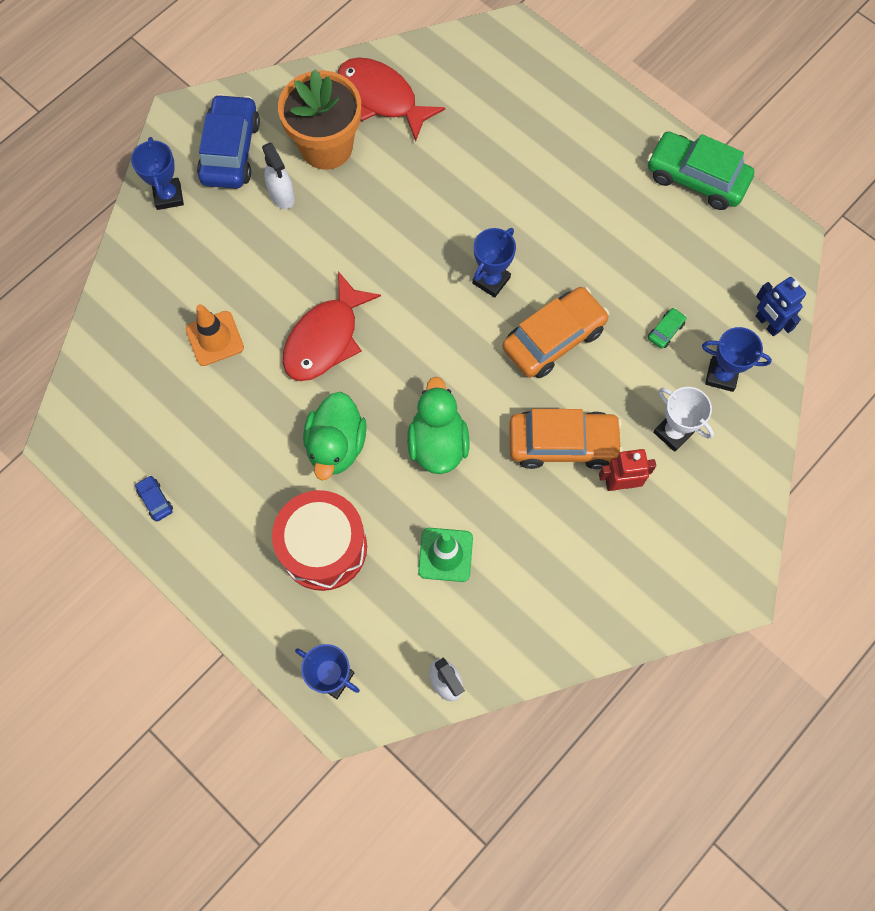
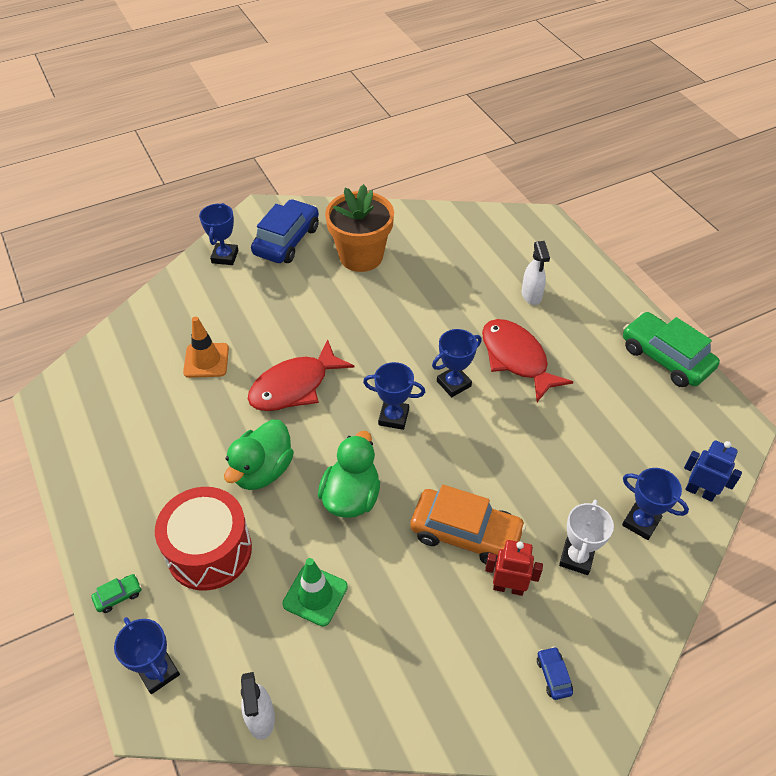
camera: 20 degrees right, 20 degrees down
blue car [135,475,173,521] -> blue car moved to [537,647,573,700]
white spray bottle [262,142,295,209] -> white spray bottle moved to [522,241,550,305]
red fish [338,57,445,141] -> red fish moved to [482,319,573,402]
orange car [502,287,609,378] -> none
green car [648,308,686,349] -> green car moved to [91,574,142,613]
white trophy [653,387,714,452] -> white trophy turned 45 degrees clockwise [559,500,614,575]
blue robot [756,277,806,336] -> blue robot turned 135 degrees clockwise [684,440,742,502]
none -> blue trophy [363,362,425,430]

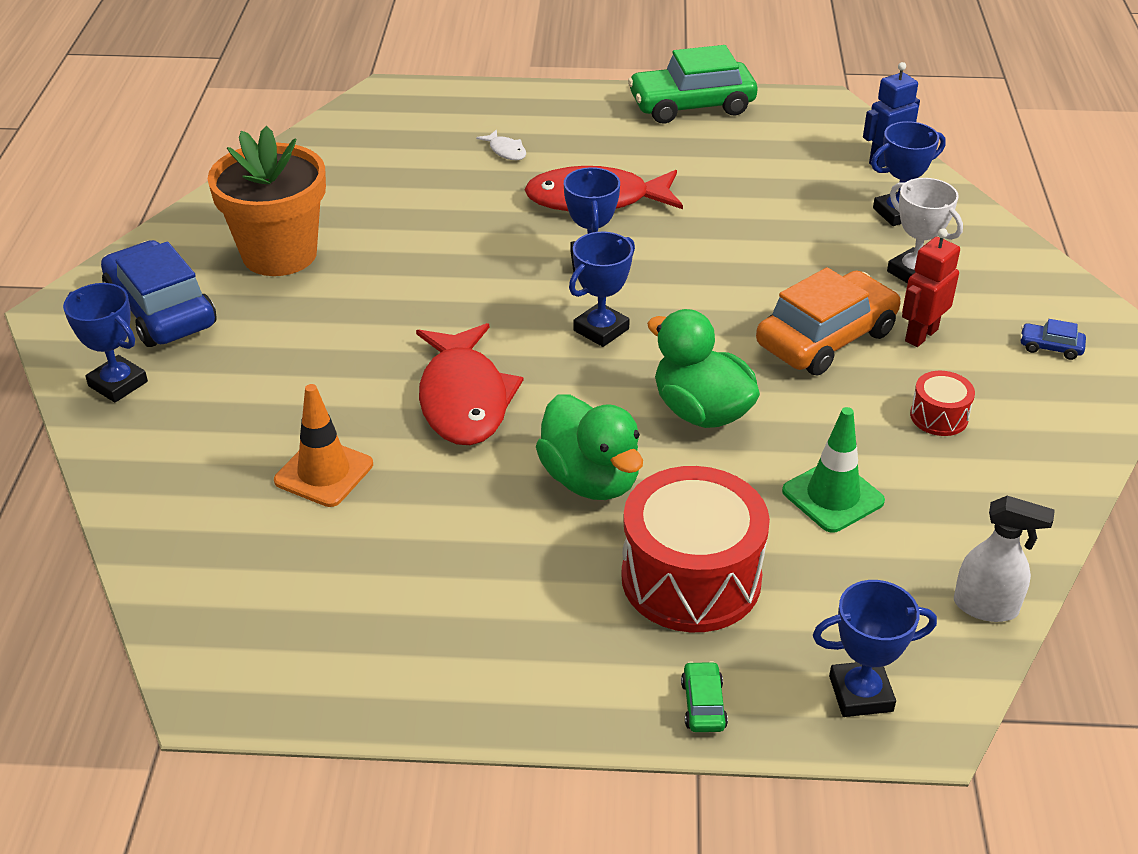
camera: 60 degrees left, 10 degrees down
white spray bottle [522,241,550,305] -> white fish [476,129,526,160]
none -> red drum [910,371,975,436]

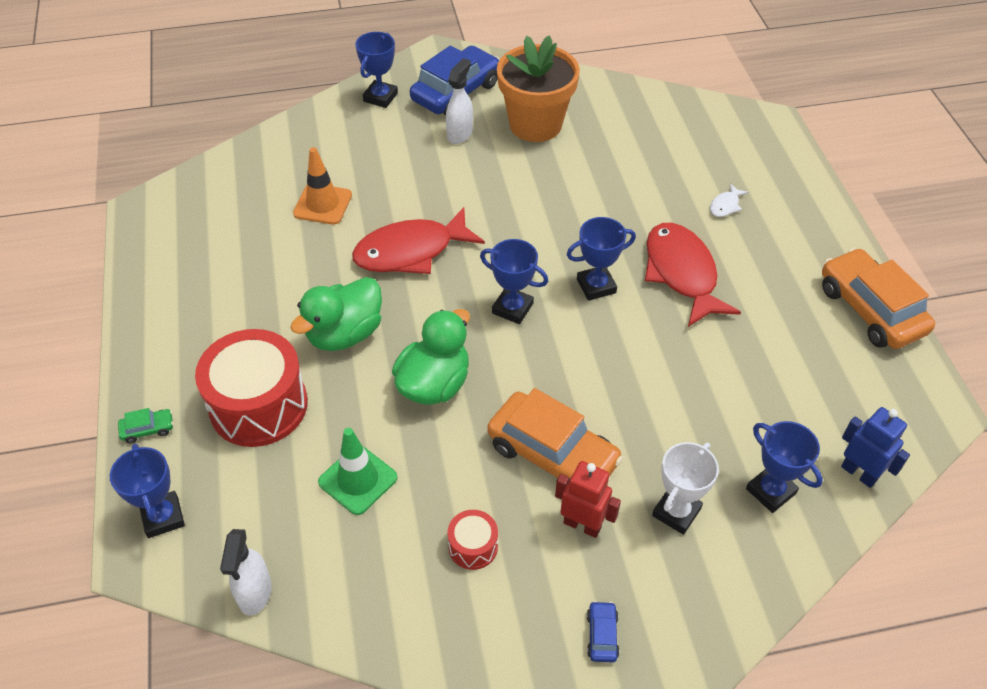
camera: 75 degrees right, 10 degrees up
green car [628,45,758,124] -> orange car [822,248,935,349]
none -> white spray bottle [446,58,473,144]

